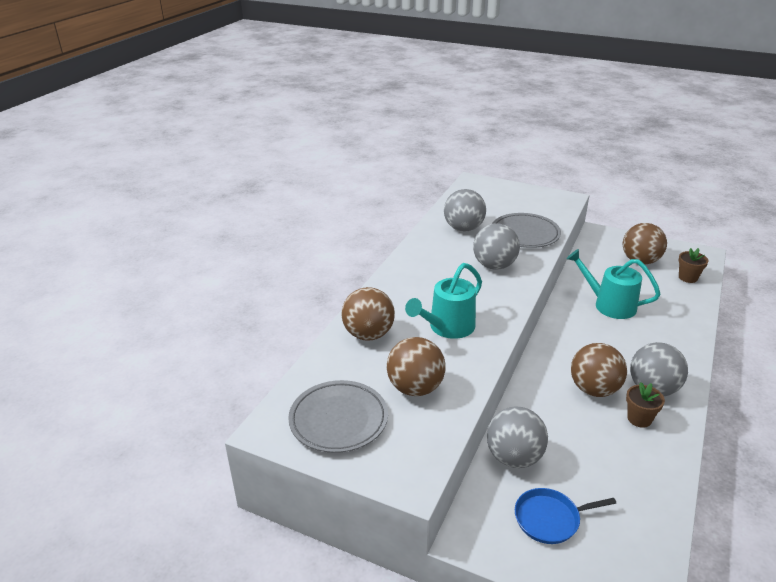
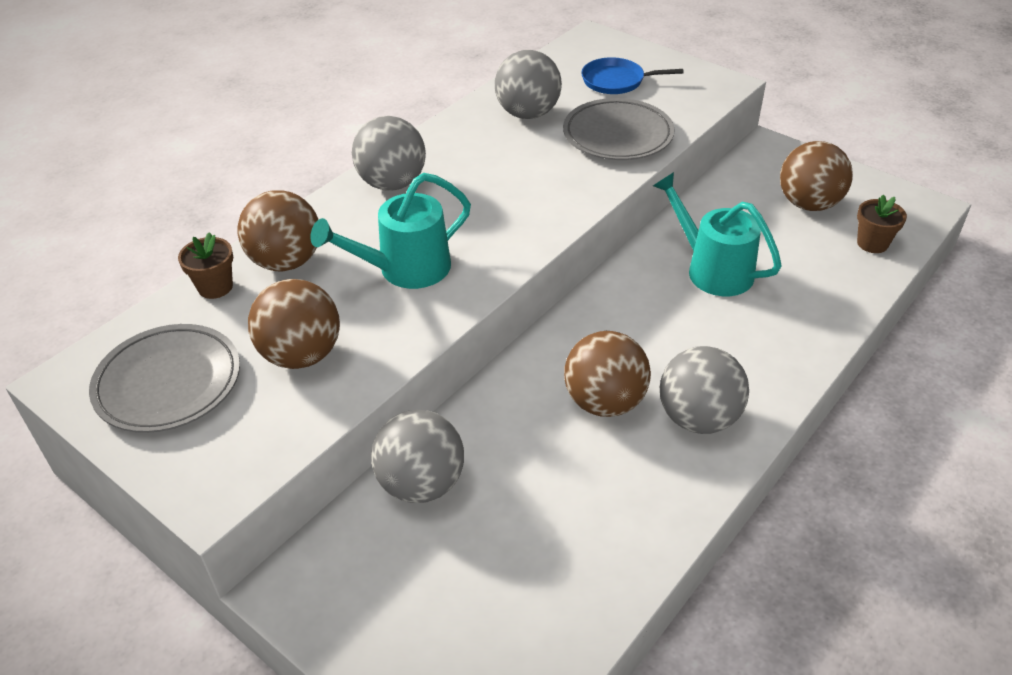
camera: 15 degrees right, 10 degrees up
grey ball [473,223,520,270] -> grey ball moved to [352,116,426,191]
blue pan [515,488,616,544] -> blue pan moved to [581,57,684,94]
brown flower pot [626,382,665,428] -> brown flower pot moved to [178,232,233,299]

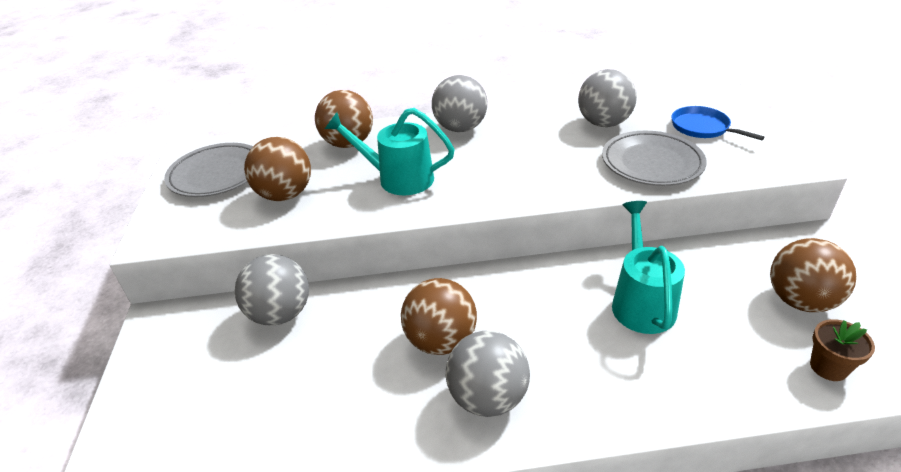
camera: 45 degrees right, 5 degrees down
brown flower pot [178,232,233,299] -> none

